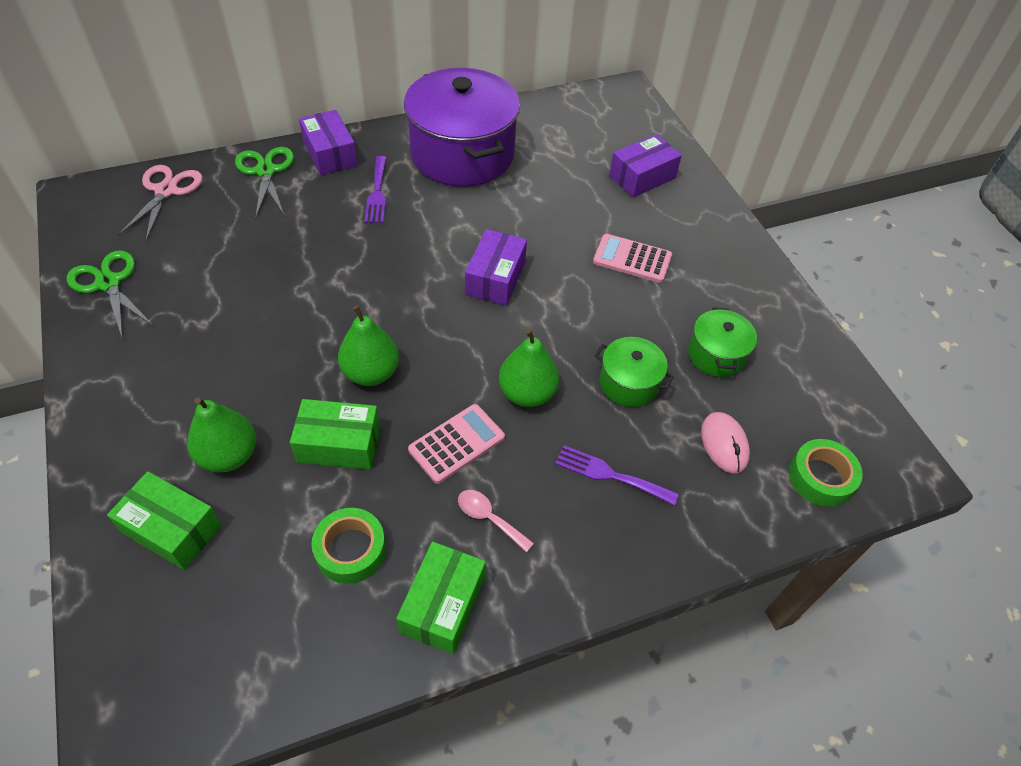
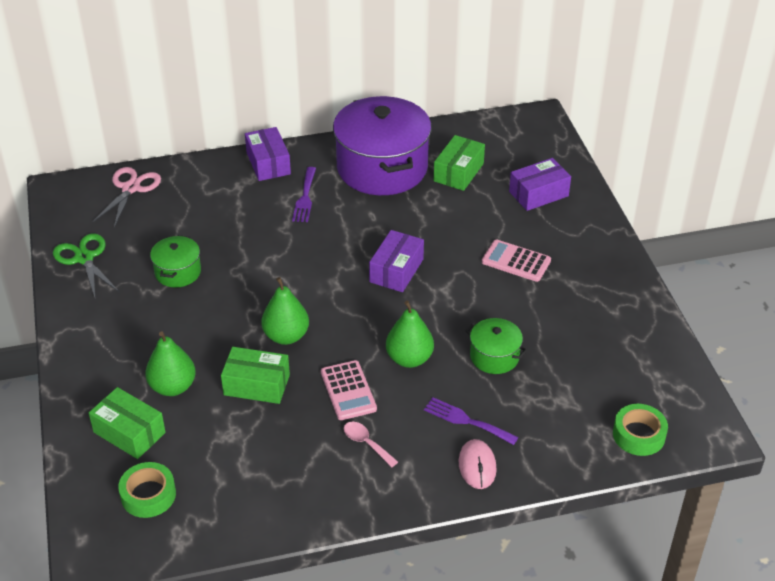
camera: 10 degrees right, 10 degrees down
green scissors [235,147,294,218] -> none
green tape [312,508,386,584] -> green tape moved to [118,462,176,518]
green box [396,541,486,654] -> green box moved to [434,135,485,191]
pink calculator [408,404,505,484] -> pink calculator turned 105 degrees clockwise [321,360,377,420]
green pot [688,307,757,377] -> green pot moved to [150,235,201,288]
pink mouse [701,412,750,474] -> pink mouse moved to [459,439,497,489]

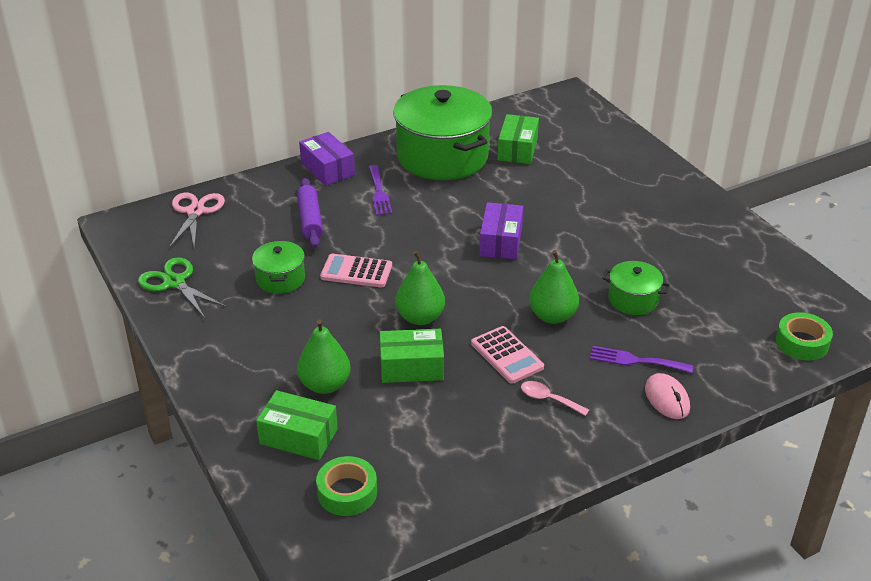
camera: 15 degrees left, 5 degrees down
purple pot [333,96,431,195] -> green pot [393,85,493,180]
pink calculator [482,240,551,282] -> pink calculator moved to [320,254,392,288]
purple box [509,158,571,211] -> none
none -> purple rolling pin [297,178,323,248]

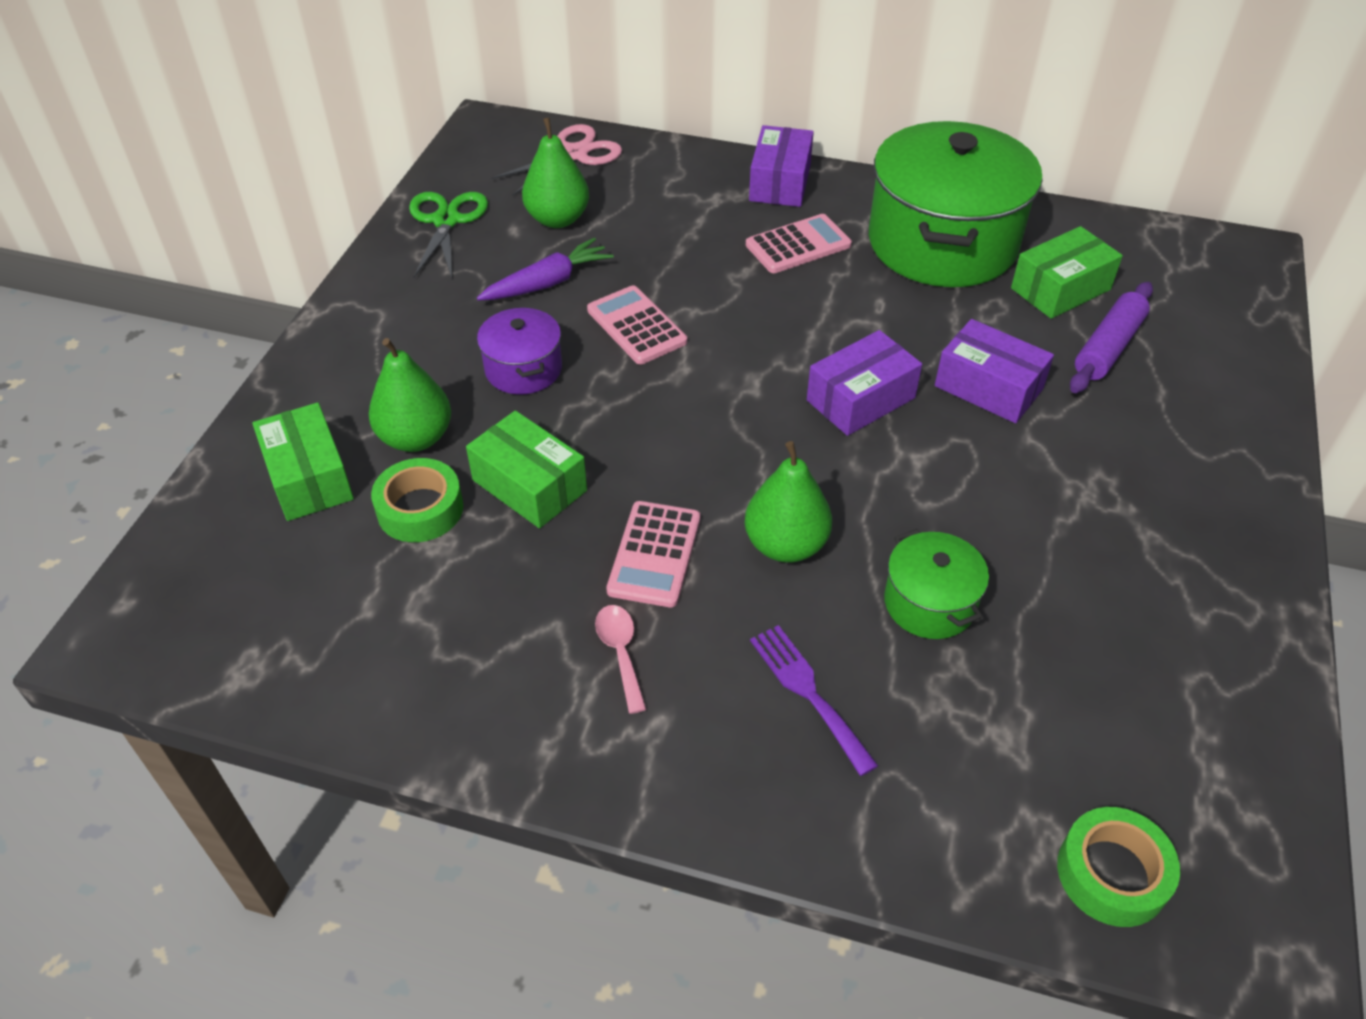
camera: 45 degrees right, 10 degrees up
green pot [252,241,305,294] -> purple carrot [477,238,614,301]
purple rolling pin [297,178,323,248] -> purple rolling pin moved to [1070,282,1153,393]
green tape [316,456,377,516] -> green tape moved to [371,458,463,542]
purple fork [369,165,392,215] -> pink calculator [746,214,852,273]
green pear [395,251,445,325] -> green pear moved to [522,117,589,228]
pink mouse [645,373,690,419] -> none
none -> purple pot [477,307,562,395]
none -> purple box [935,319,1054,423]

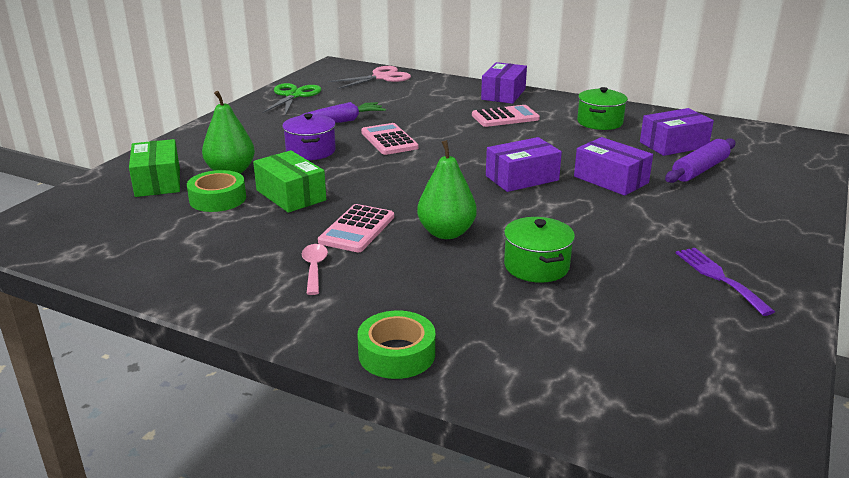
camera: 10 degrees right, 20 degrees down
green pear [522,117,589,228] -> none
purple fork [750,625,878,776] -> purple fork moved to [676,248,775,316]
green pot [869,121,1043,287] -> green pot [577,87,628,130], size x0.46
green box [1011,226,1123,319] -> purple box [640,108,714,156]
green tape [1057,807,1180,927] -> green tape moved to [357,311,435,379]

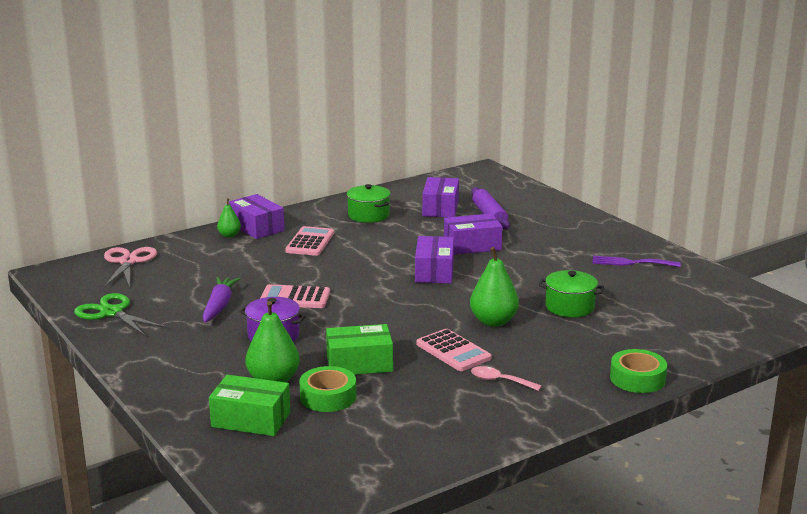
camera: 60 degrees left, 5 degrees down
none -> green pear [217,199,241,237]

